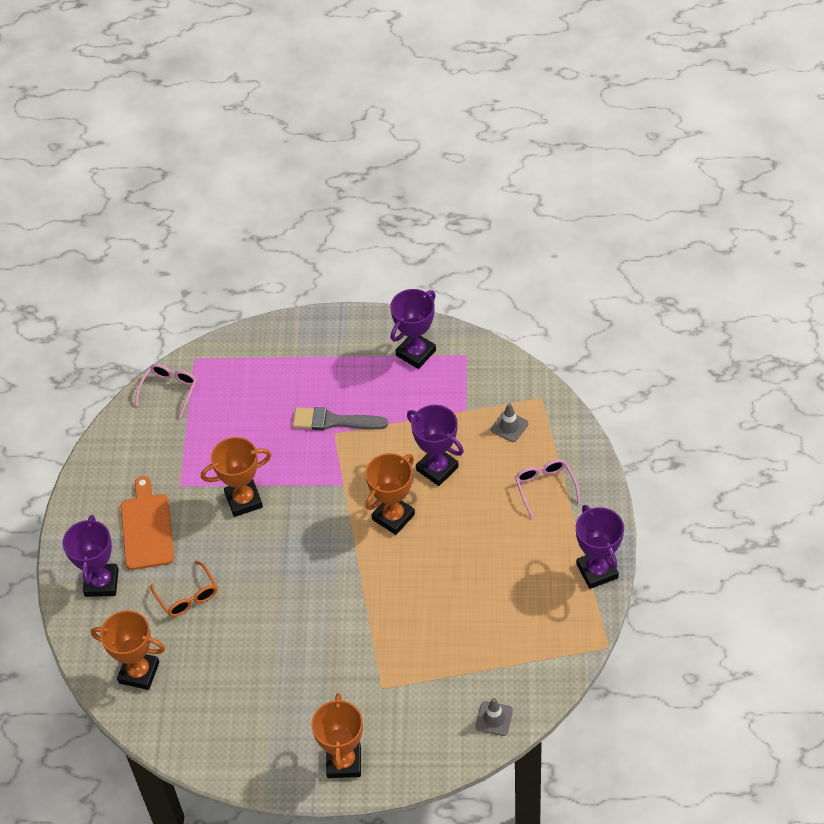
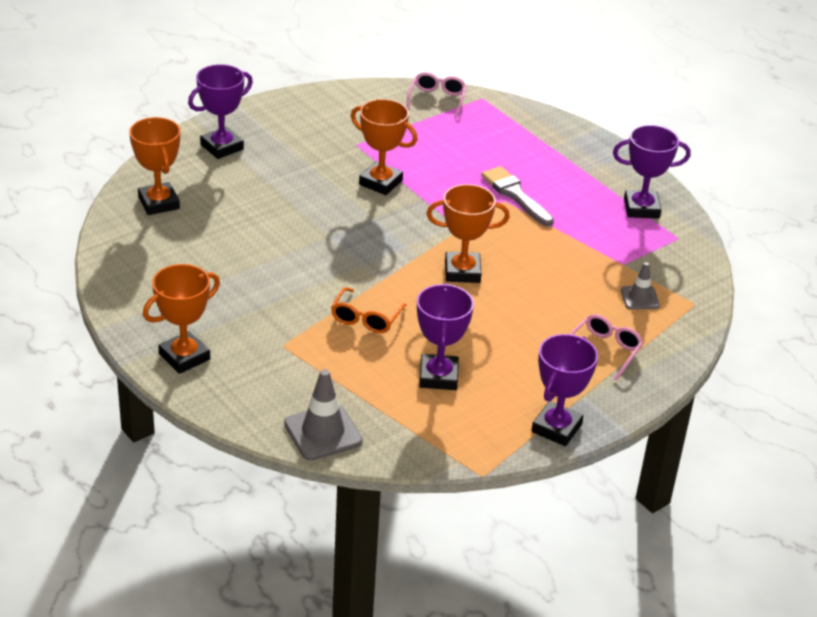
camera: 45 degrees right, 15 degrees down
orange cutting board [121,476,174,570] -> none
pink glasses [135,364,197,418] -> pink glasses turned 60 degrees counterclockwise [407,72,466,118]
orange glasses [150,561,217,617] -> orange glasses moved to [331,287,407,333]
purple trophy [407,405,464,486] -> purple trophy moved to [417,283,474,390]
grey traffic cone [476,698,513,736] -> grey traffic cone [284,369,363,460], size x1.66

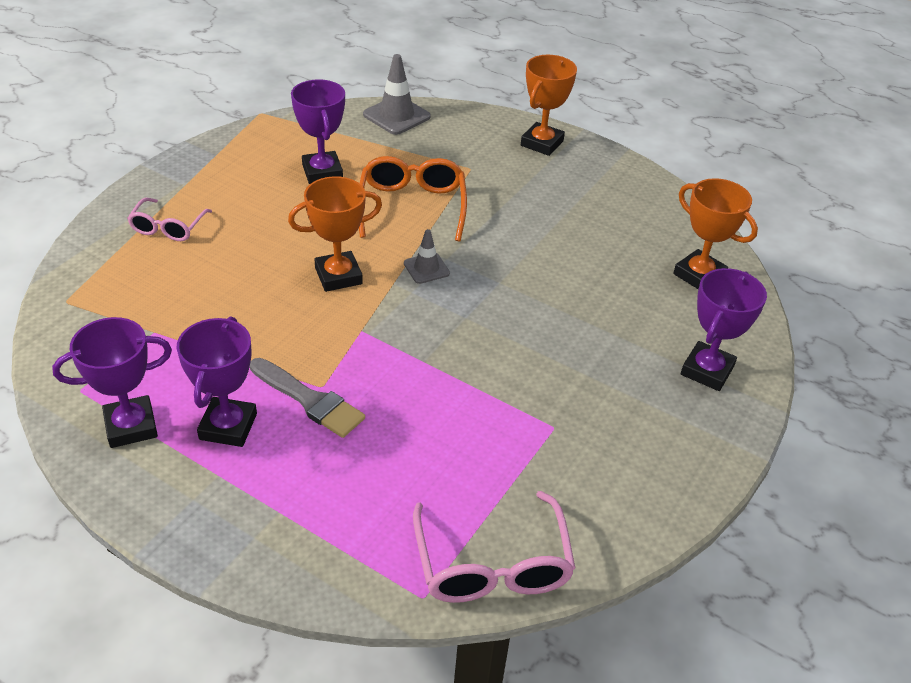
camera: 160 degrees right, 5 degrees up
orange glasses [331,287,407,333] -> orange glasses [359,156,467,242], size x1.60
orange trophy [351,99,417,195] -> none
pink glasses [407,72,466,118] -> pink glasses [413,491,575,603], size x1.60
purple trophy [531,334,598,446] -> purple trophy moved to [177,316,257,447]
grey traffic cone [621,262,660,309] -> grey traffic cone moved to [404,229,450,284]

